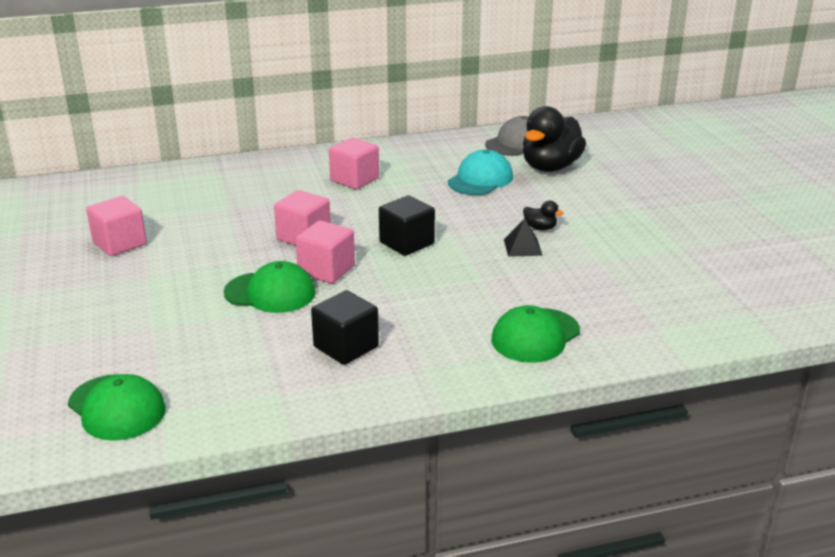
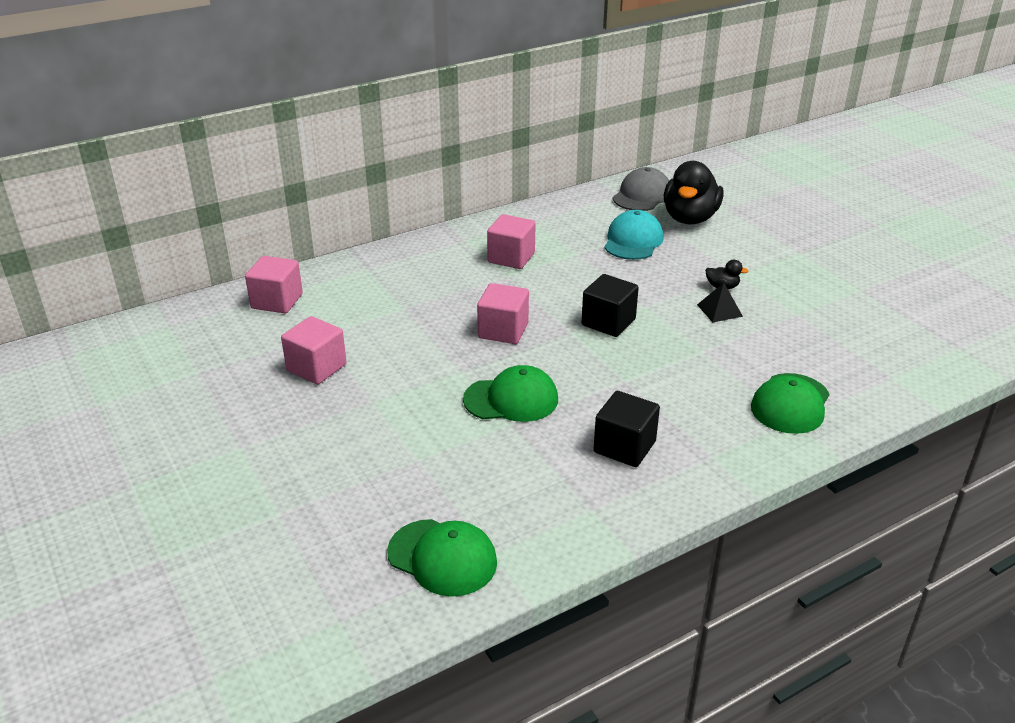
camera: 15 degrees left, 5 degrees up
pink cube [296,220,355,284] -> pink cube moved to [245,256,303,313]

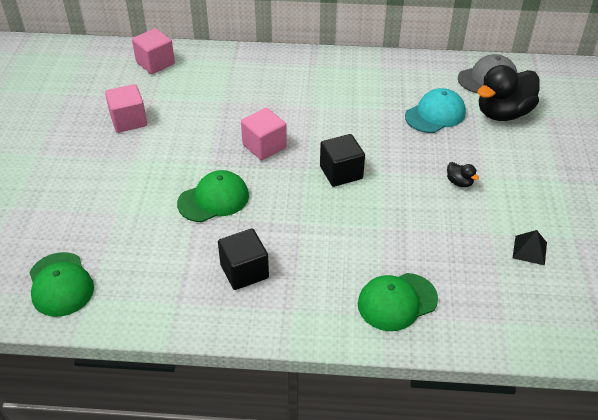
camera: 35 degrees right, 10 degrees up
green cap [463,365,558,422] -> green cap turned 60 degrees counterclockwise [177,170,249,222]
pink cube [487,214,536,269] -> none
black pyramid [697,283,743,323] -> black pyramid moved to [513,230,547,265]

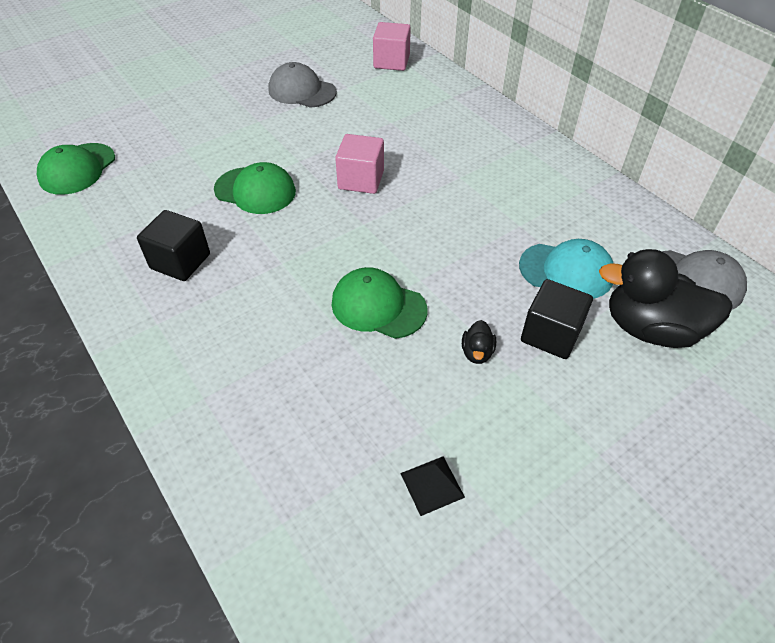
camera: 50 degrees right, 5 degrees up
pink cube [105,84,147,133] -> grey cap [268,62,337,108]
black cube [320,134,365,187] -> black cube moved to [521,279,593,359]
green cap [358,273,438,331] -> green cap moved to [332,267,428,339]

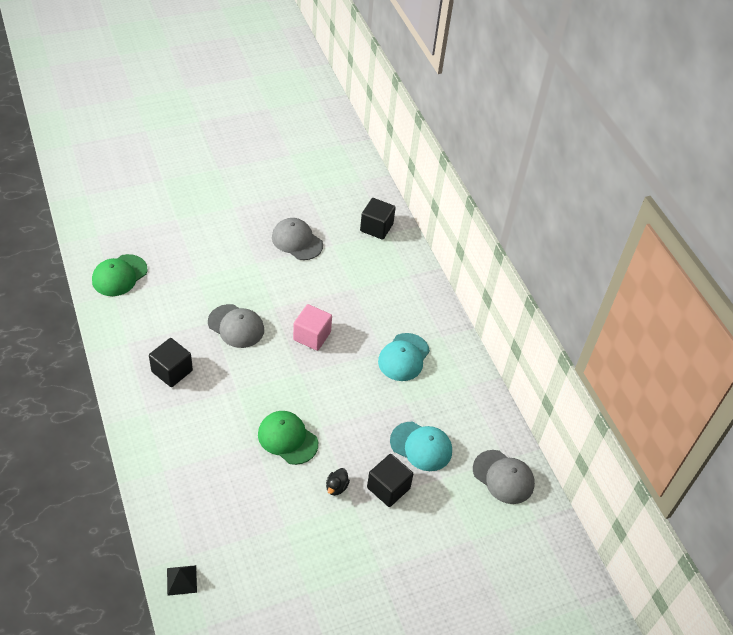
camera: 10 degrees right, 0 degrees up
green cap [214,162,296,214] -> grey cap [208,304,264,348]
pink cube [373,22,411,71] -> black cube [360,198,396,240]
black pyramid [400,456,465,516] -> black pyramid moved to [167,565,197,596]
black duck [599,249,733,348] -> none
none -> turquoise cap [378,333,430,381]

